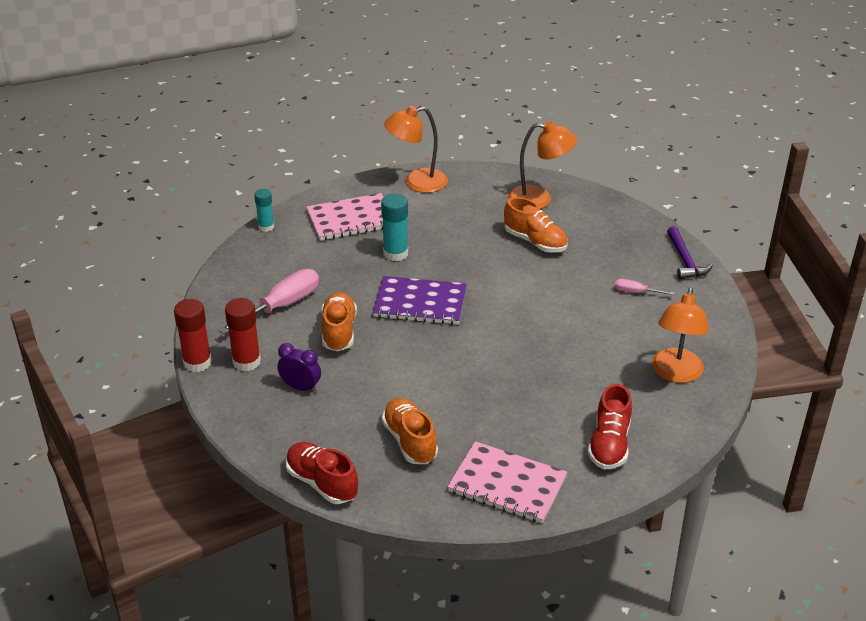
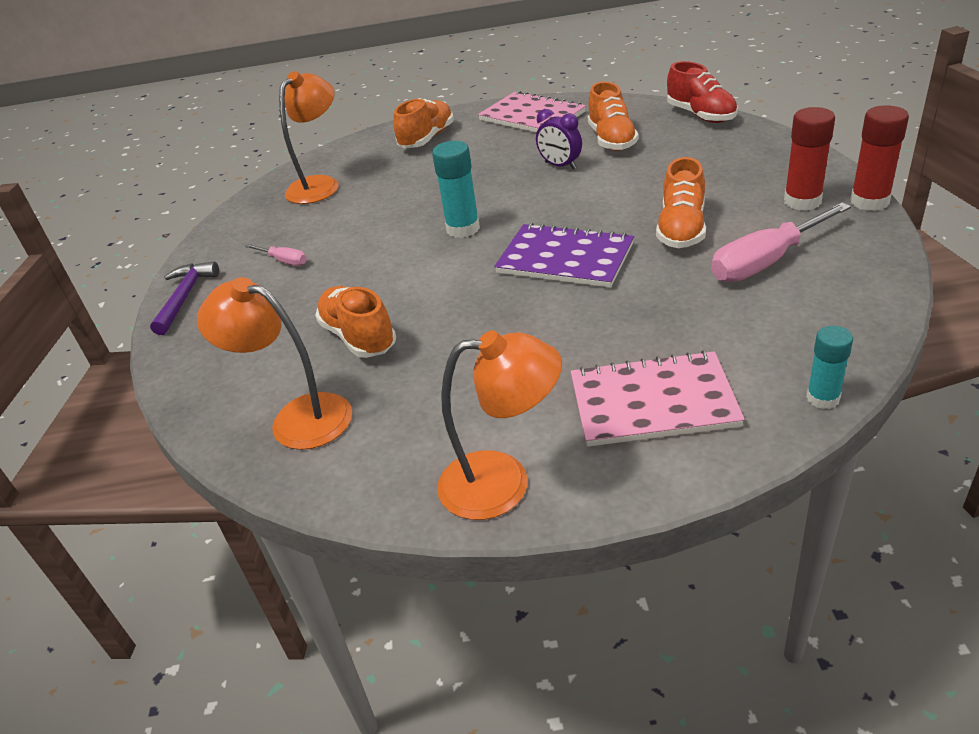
camera: 160 degrees left, 0 degrees up
purple clock [277,343,321,393] -> purple clock moved to [536,109,582,170]
turquoise glue stick [381,193,408,261] -> turquoise glue stick moved to [432,141,480,238]
red shoe [588,384,632,469] -> orange shoe [393,98,454,148]

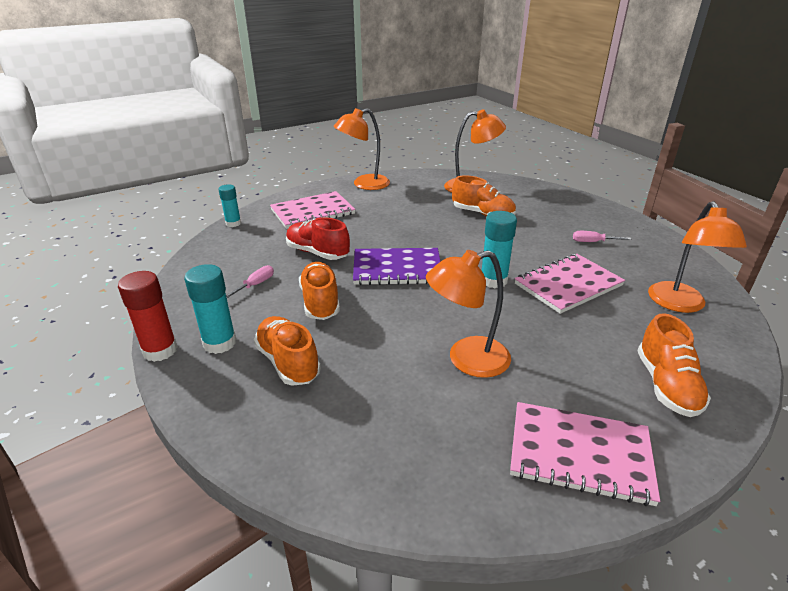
camera: 150 degrees right, 5 degrees down
purple hammer [150,262,219,335] -> none
purple clock [536,109,582,170] -> orange lamp [426,250,511,378]
orange shoe [588,82,639,151] -> orange shoe moved to [254,316,321,386]
red shoe [667,61,738,123] -> red shoe moved to [286,217,350,260]
pink screwdriver [711,202,851,282] -> pink screwdriver [226,265,274,298], size x0.49
red glue stick [784,107,835,211] -> turquoise glue stick [184,264,236,354]
none -> pink notebook [515,254,625,314]

